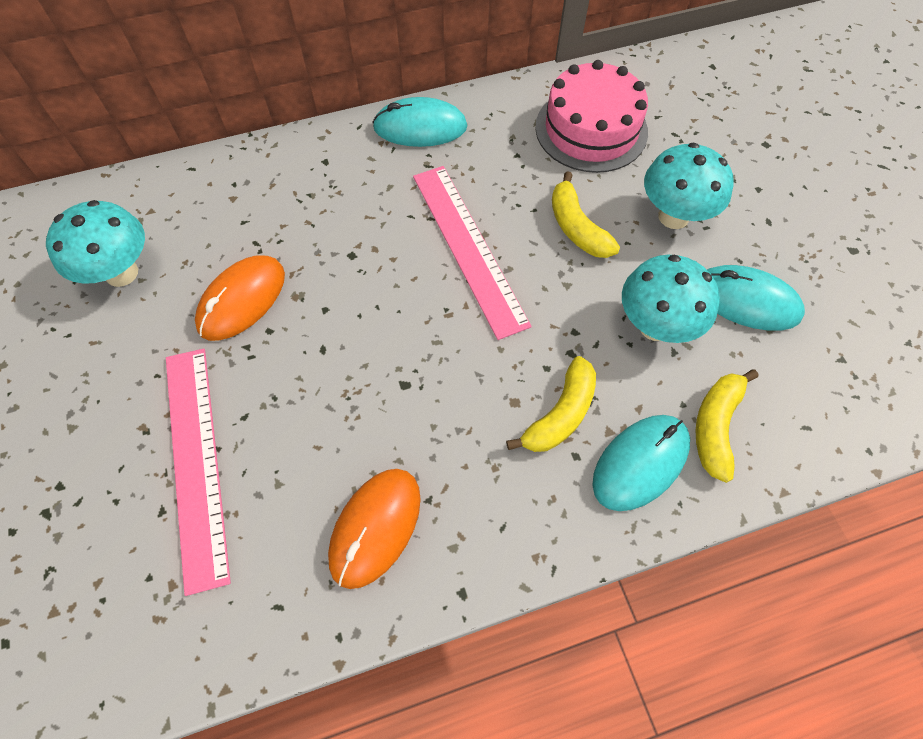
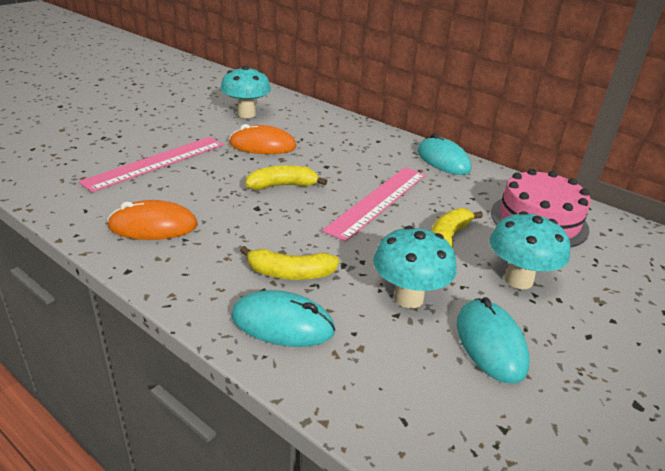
camera: 55 degrees right, 30 degrees down
yellow banana [695,369,758,483] -> yellow banana moved to [245,165,327,190]

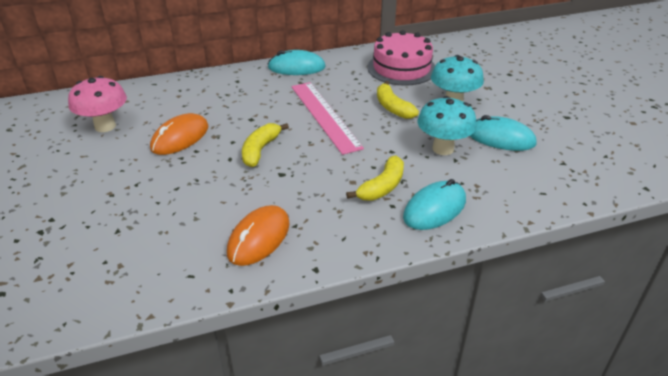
camera: 55 degrees left, 5 degrees up
pink ruler [78,137,224,192] -> none
turquoise mushroom [221,66,271,118] -> pink mushroom [68,76,127,132]

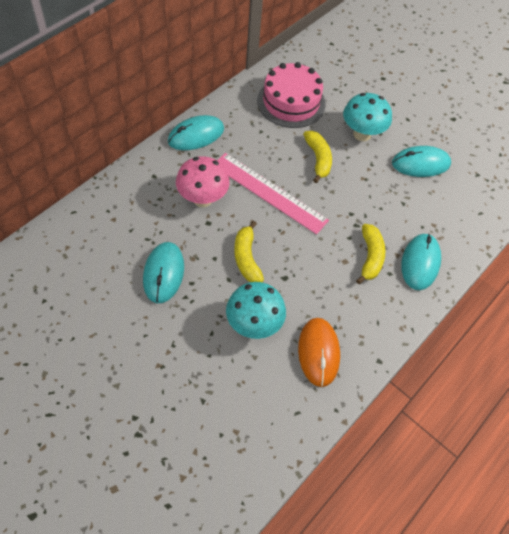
camera: 35 degrees left, 20 degrees up
pink mushroom [68,76,127,132] -> pink mushroom moved to [176,156,230,207]
orange mouse [150,113,208,155] -> turquoise mouse [143,242,184,303]
yellow banana [377,81,419,119] -> yellow banana turned 135 degrees counterclockwise [303,131,332,183]
turquoise mushroom [417,96,477,155] -> turquoise mushroom moved to [226,282,286,339]

